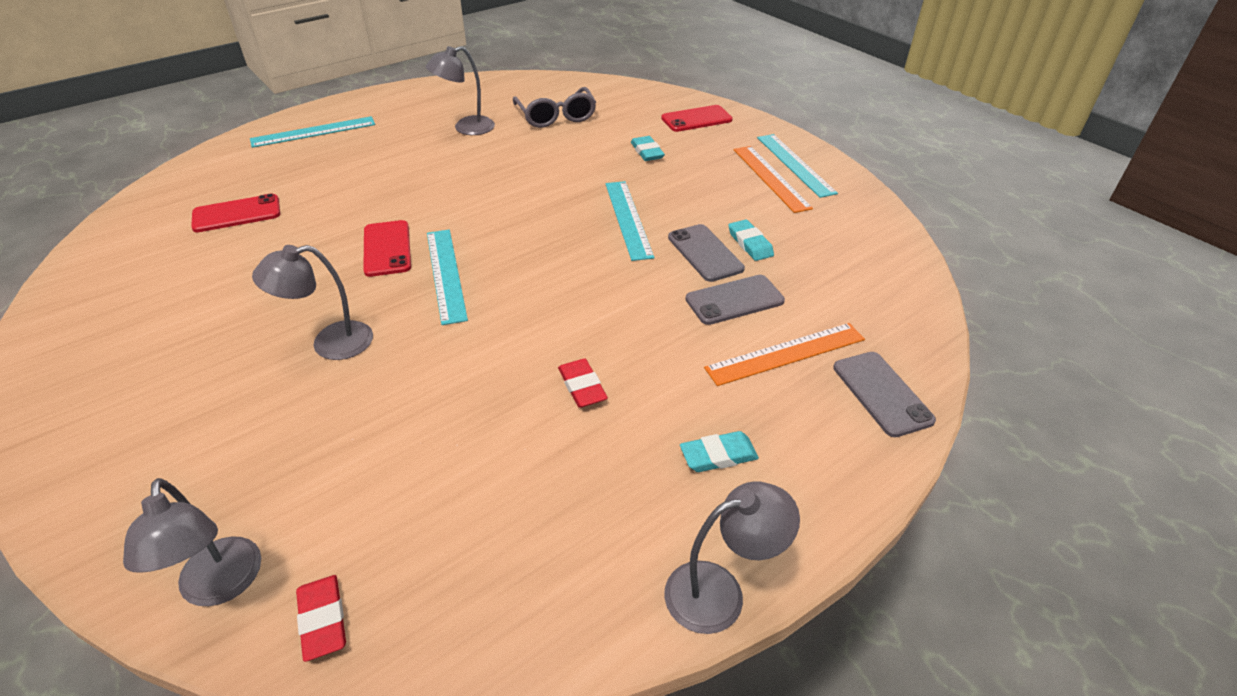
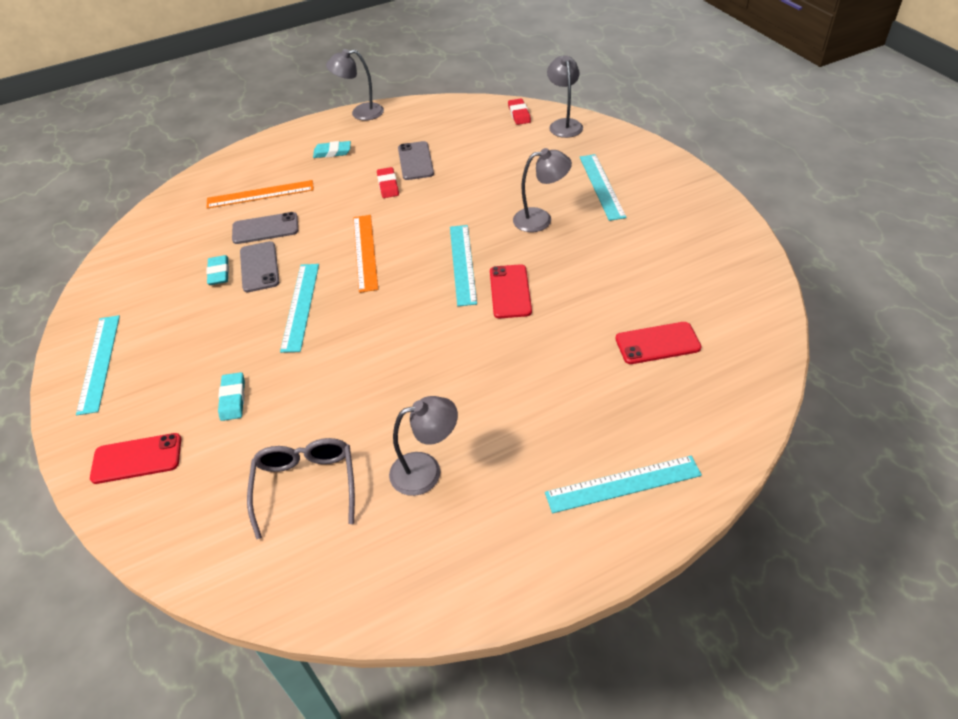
camera: 165 degrees left, 5 degrees up
orange ruler [733,146,813,213] -> orange ruler moved to [353,215,378,293]
grey phone [833,352,936,437] -> grey phone moved to [398,141,434,180]
none -> turquoise ruler [580,154,627,221]

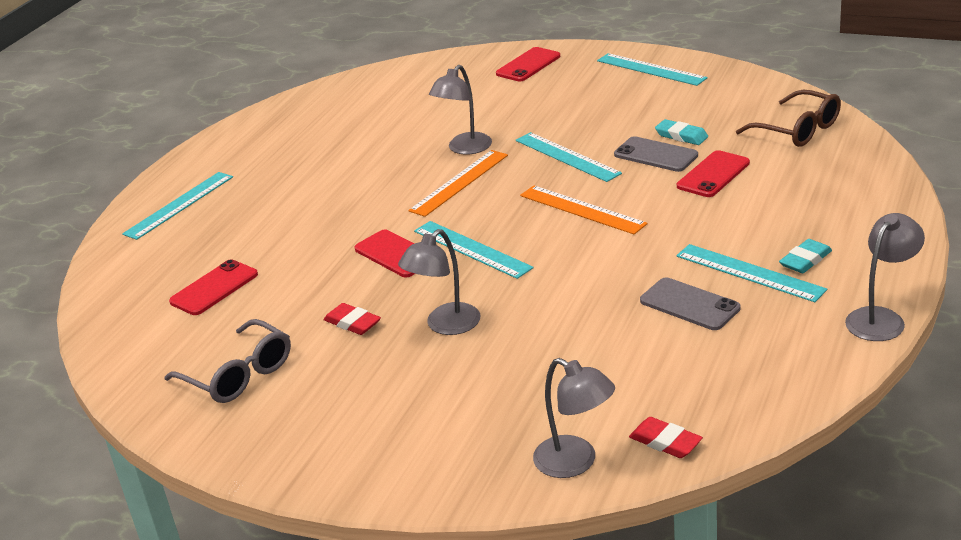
camera: 140 degrees right, 15 degrees down
orange ruler [207,180,314,208] -> orange ruler moved to [408,150,508,217]
turquoise eraser [218,372,245,421] -> none
grey phone [232,212,298,244] -> red phone [677,150,750,197]
grey glasses [247,438,355,539] -> grey glasses moved to [164,319,291,403]
red eraser [377,167,399,198] -> red eraser moved to [323,303,381,335]
grey lamp [389,396,458,496] -> grey lamp moved to [429,65,492,154]
turquoise ruler [580,154,627,221] -> turquoise ruler moved to [676,244,827,302]
none -> brown glasses [736,90,841,147]

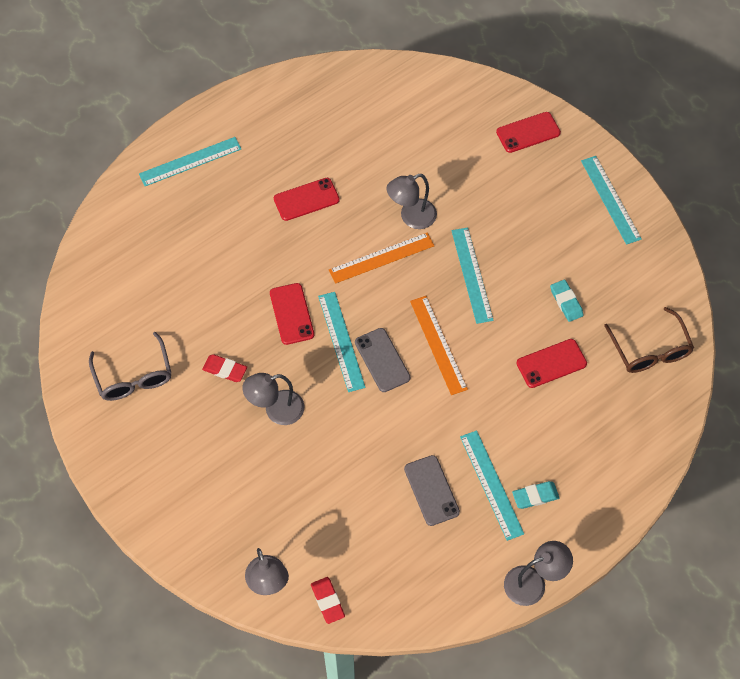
camera: 25 degrees right, 30 degrees up
red phone [169,259,258,315] -> red phone moved to [274,178,340,221]
red eraser [323,303,381,335] -> red eraser turned 45 degrees counterclockwise [202,354,247,382]
grey phone [614,136,698,172] -> grey phone moved to [355,328,410,392]

